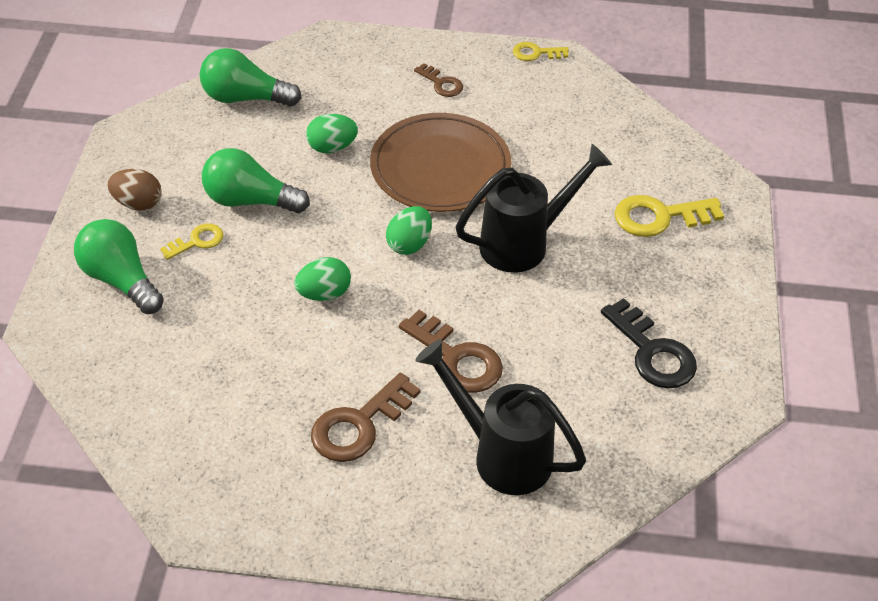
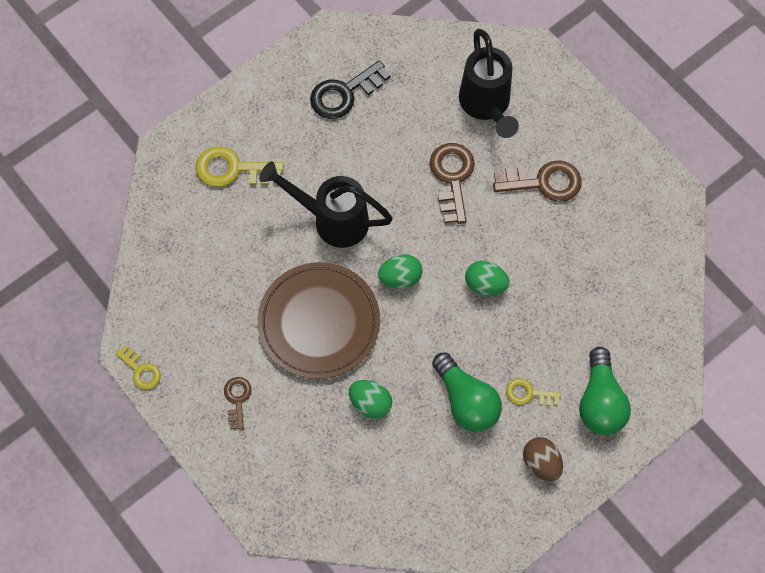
camera: 135 degrees left, 20 degrees up
green light bulb [200,48,301,107] -> none
black key [601,298,697,389] -> black key turned 135 degrees counterclockwise [310,60,391,119]
yellow key [615,195,724,237] -> yellow key turned 150 degrees clockwise [195,146,284,187]

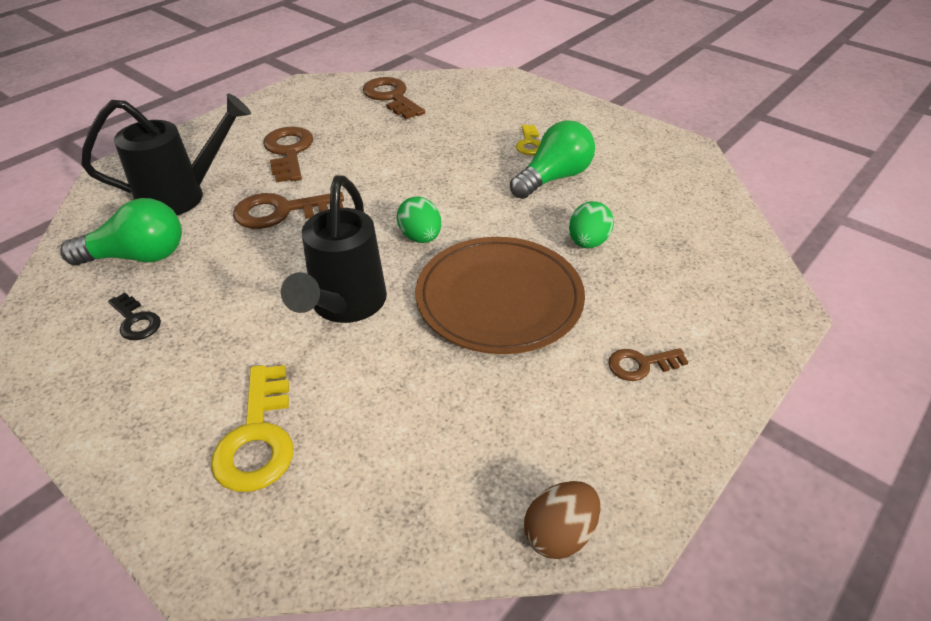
camera: 100 degrees left, 25 degrees down
yellow key [116,345,161,390] -> none
black key [310,60,391,119] -> black key [108,293,161,340], size x0.58
green egg [465,261,510,296] -> none
brown egg [523,437,563,481] -> brown egg moved to [524,481,600,559]
green light bulb [579,347,631,435] -> green light bulb moved to [60,198,182,266]
none -> brown key [363,77,425,119]

